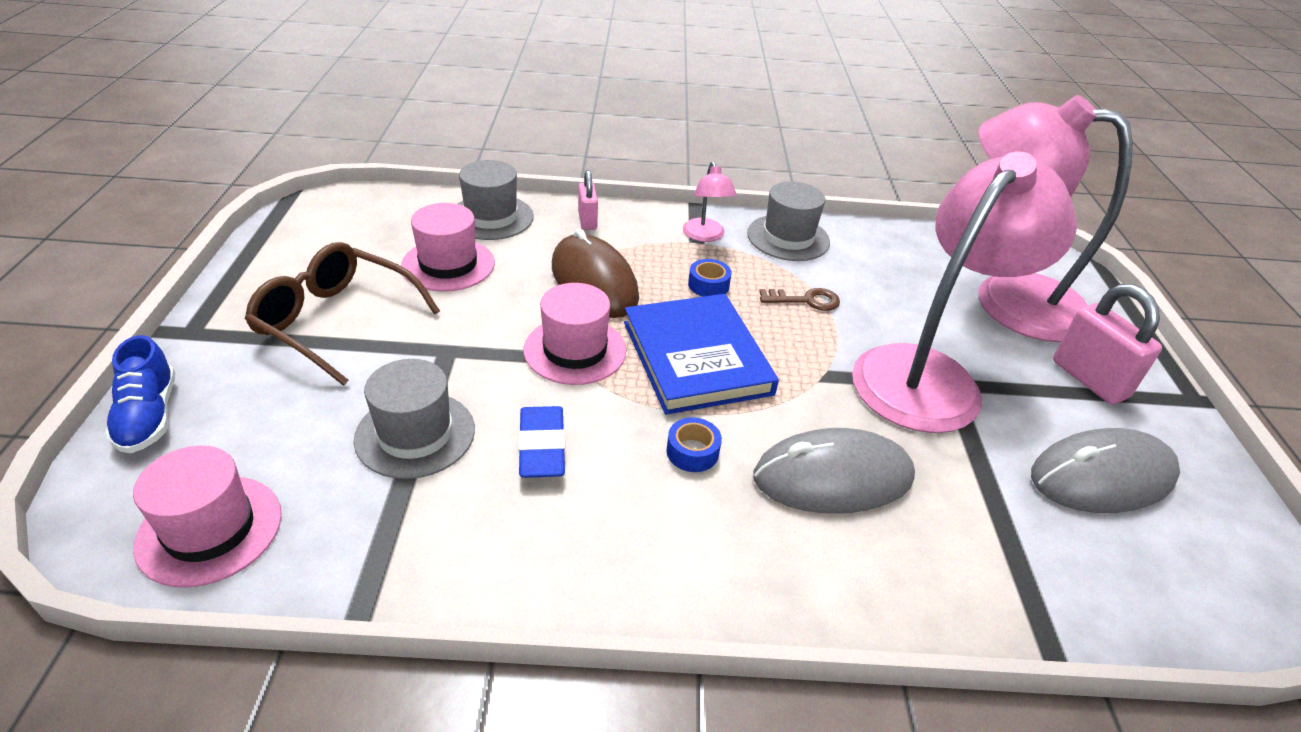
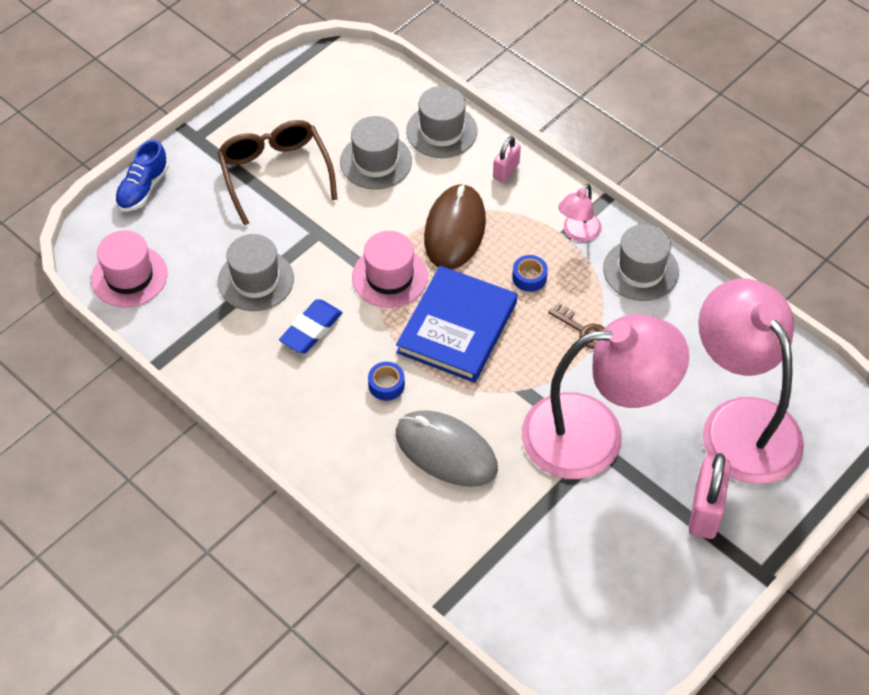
camera: 45 degrees right, 15 degrees up
pink hat [401,203,495,292] -> grey hat [340,116,412,189]
grey mouse [1031,428,1180,513] -> none

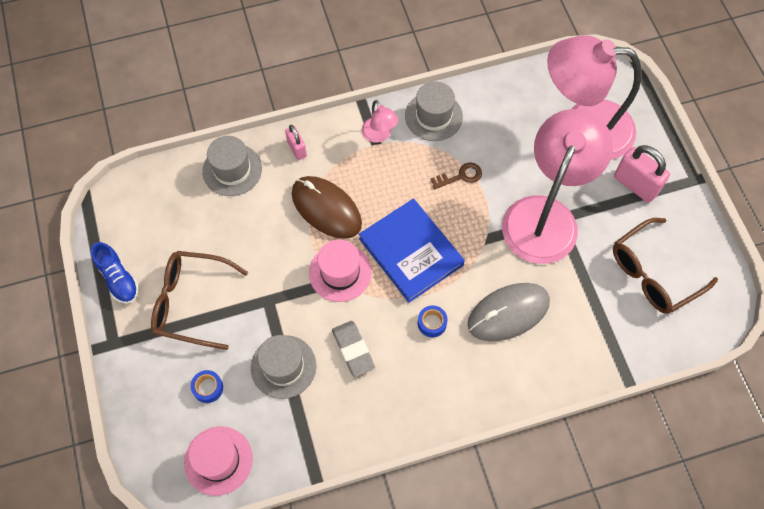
camera: 60 degrees left, 10 degrees up
blue shoe [115,140,169,211] -> blue shoe moved to [91,242,139,304]
blue eraser [279,299,342,353] -> grey eraser [332,321,375,377]
grey hat [340,116,412,189] -> none
blue tape [512,255,548,292] -> blue tape moved to [191,370,223,403]
none -> brown glasses [613,218,718,314]

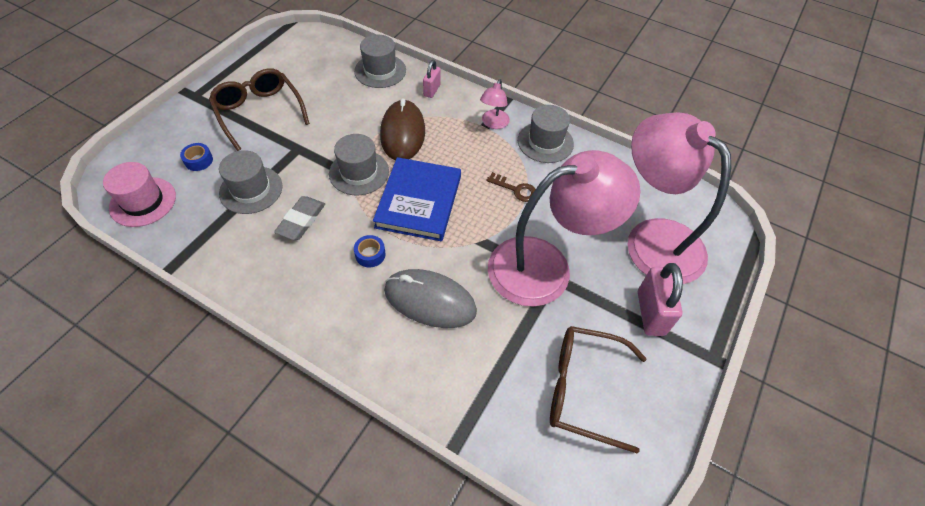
camera: 45 degrees right, 10 degrees down
blue shoe [91,242,139,304] -> none
pink hat [309,240,372,302] -> grey hat [329,134,389,195]

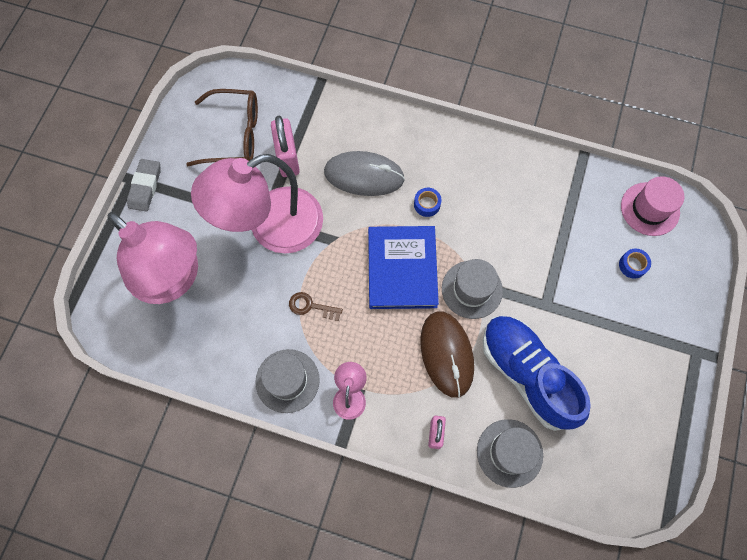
camera: 170 degrees right, 15 degrees up
brown glasses [209,68,310,151] -> none
grey hat [219,150,283,214] -> none
grey eraser [274,196,325,240] -> grey eraser moved to [127,159,161,212]
pink padlock [638,263,683,336] -> pink padlock moved to [271,116,300,177]
none -> blue shoe [483,316,591,431]

